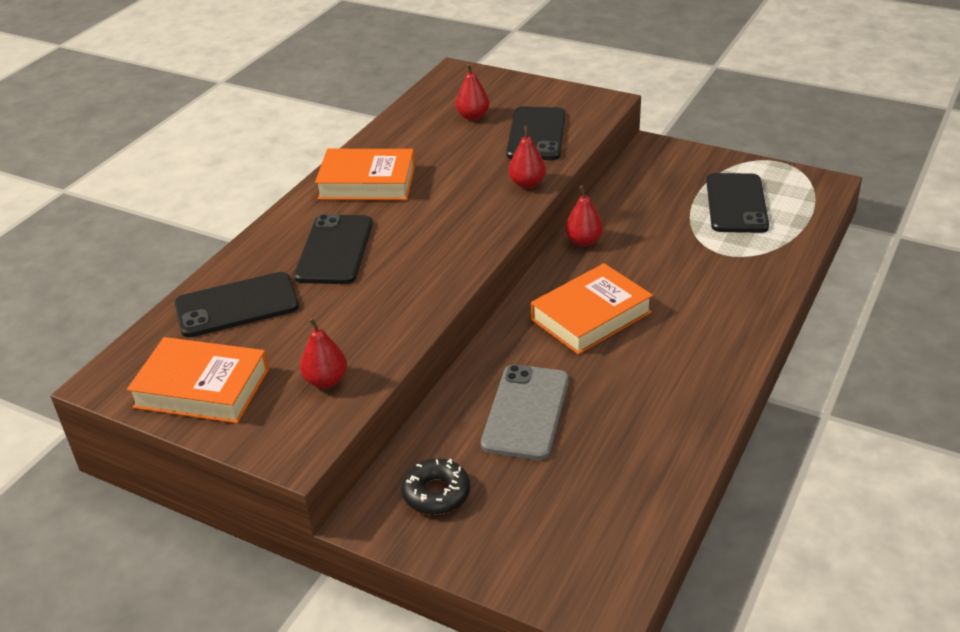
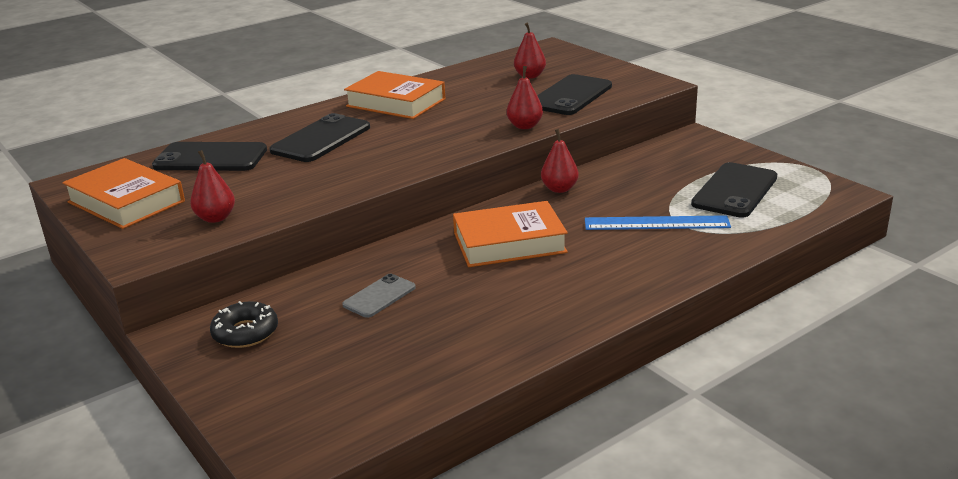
camera: 25 degrees right, 10 degrees down
grey phone [481,364,569,460] -> grey phone [342,274,416,318], size x0.58
none -> blue ruler [585,215,731,230]

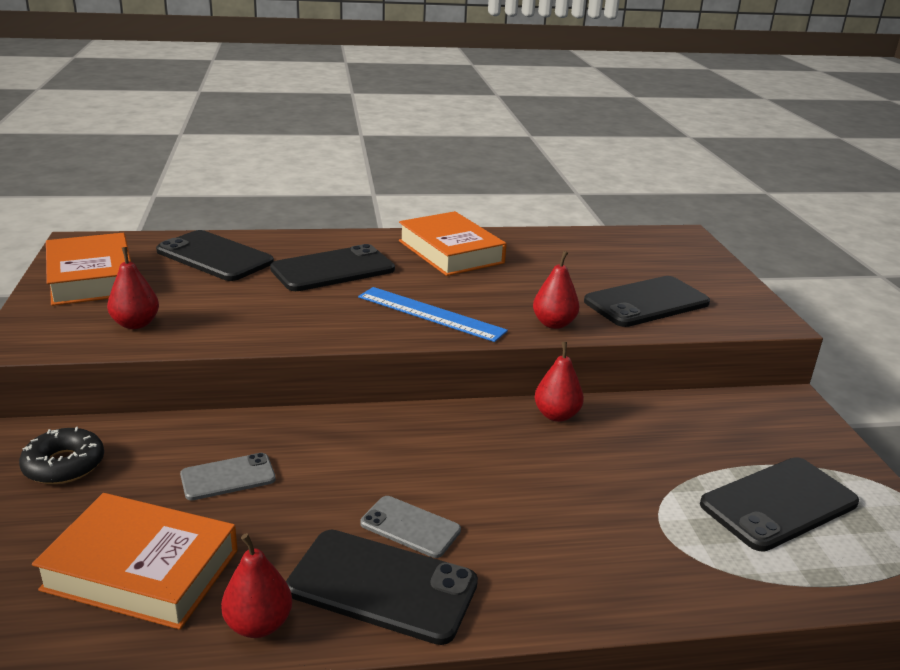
camera: 25 degrees right, 0 degrees up
orange book [453,201,568,267] -> orange book moved to [32,493,238,630]
red pear [514,23,546,79] -> red pear moved to [221,533,292,638]
blue ruler [585,215,731,230] -> blue ruler moved to [358,287,508,342]
none -> black phone [286,530,478,645]
none -> grey phone [360,496,461,558]

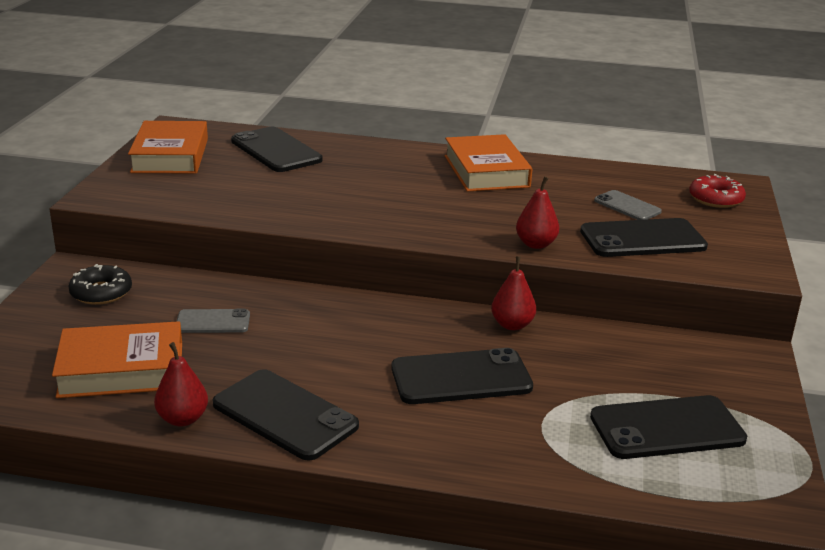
camera: 20 degrees right, 0 degrees up
orange book [32,493,238,630] -> orange book turned 45 degrees counterclockwise [52,321,182,398]
red pear [107,247,159,329] -> none
black phone [270,244,395,291] -> black phone moved to [391,348,533,404]
blue ruler [358,287,508,342] -> none
grey phone [360,496,461,558] -> grey phone moved to [594,190,662,220]
none -> red donut [689,174,746,208]

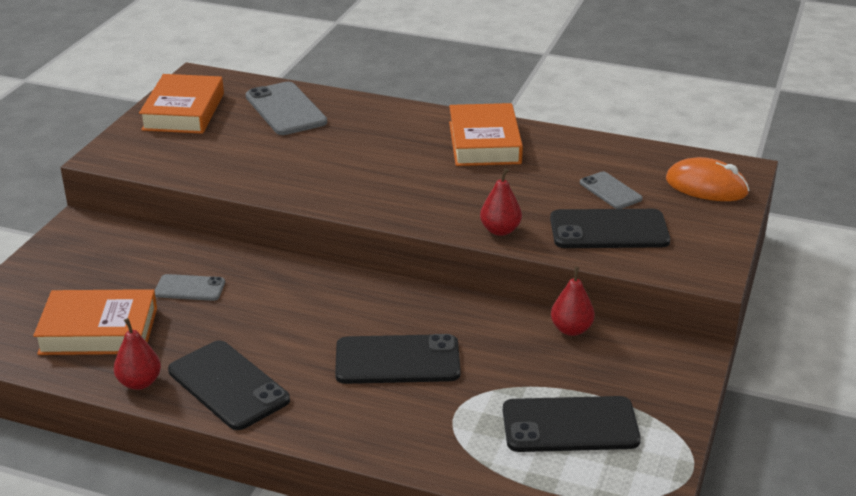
camera: 10 degrees right, 5 degrees up
black donut [68,264,132,305] -> none
black phone [231,127,322,172] -> grey phone [246,82,327,135]
red pear [491,256,536,330] -> red pear moved to [551,266,595,336]
red donut [689,174,746,208] -> orange mouse [666,157,749,201]

